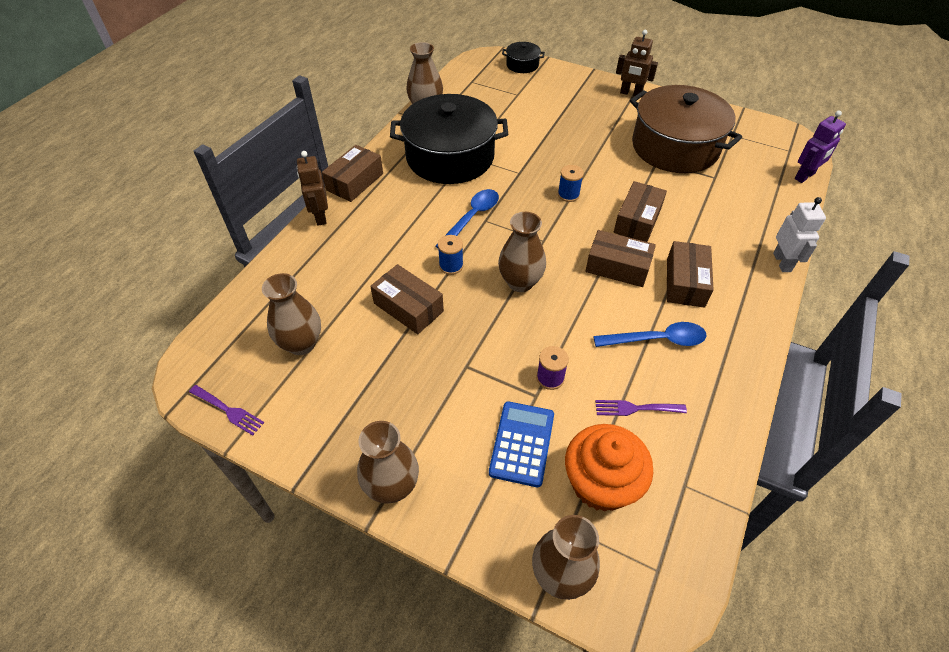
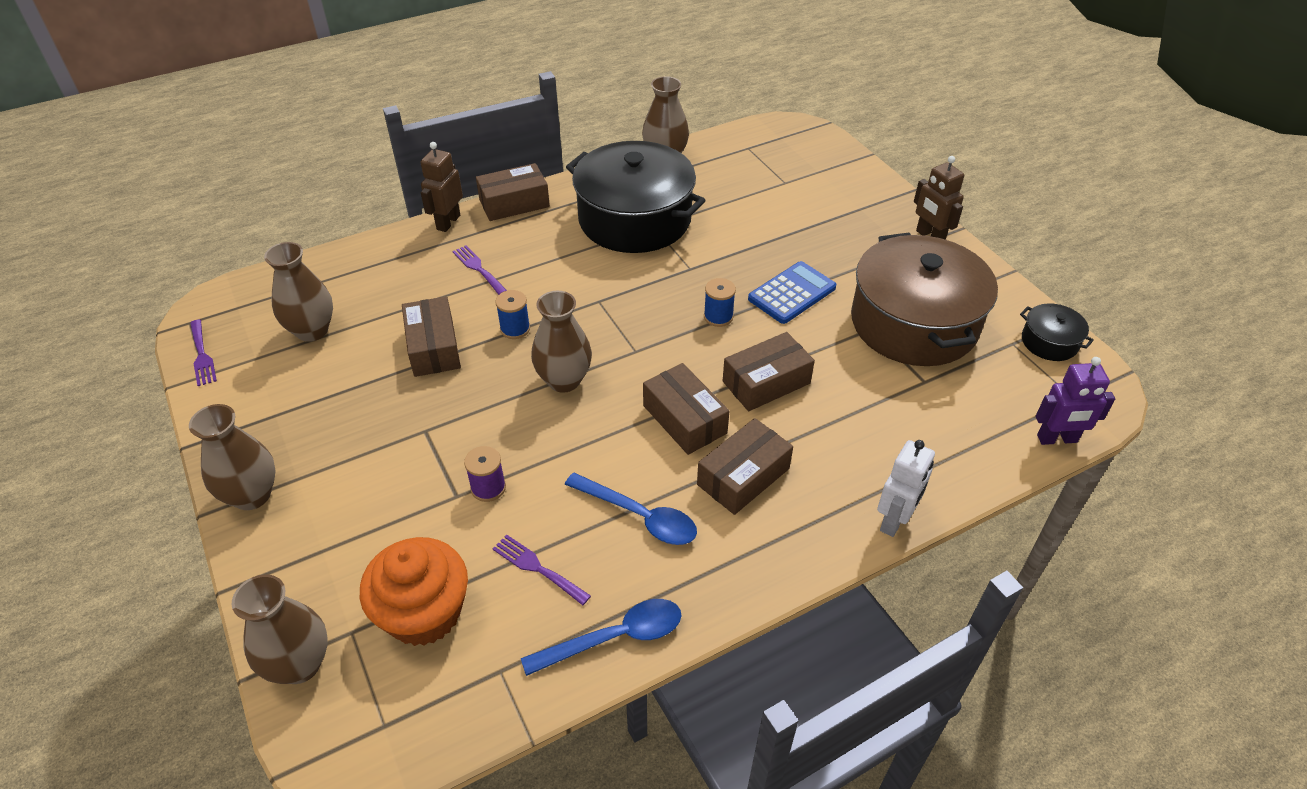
camera: 35 degrees right, 5 degrees down
blue spoon [436,189,499,248] -> blue spoon moved to [521,599,681,676]
blue calculator [489,401,554,487] -> blue calculator moved to [748,261,836,324]
black pot [502,42,545,73] -> black pot moved to [1020,303,1094,361]
none -> purple fork [453,245,507,295]

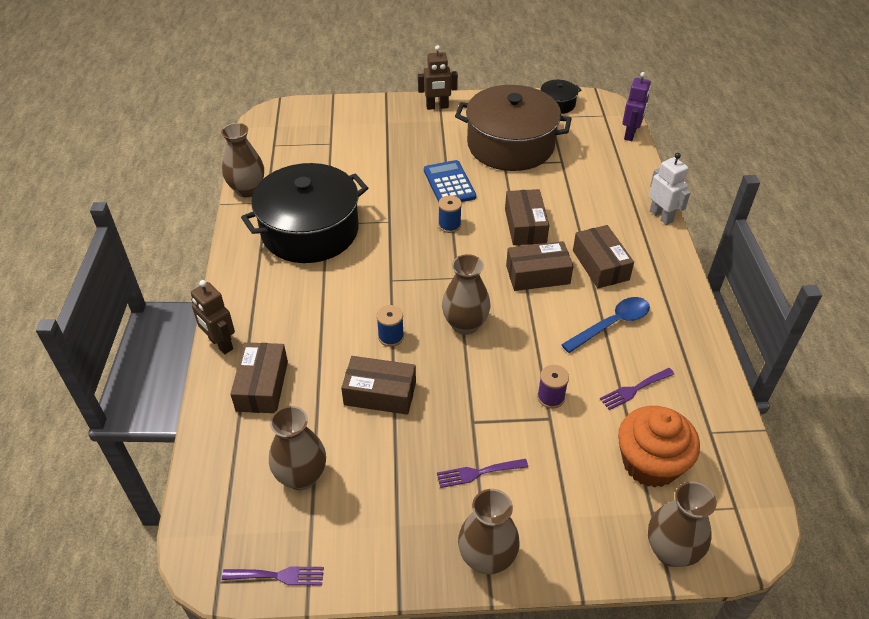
camera: 65 degrees left, 0 degrees up
purple fork [453,245,507,295] -> purple fork moved to [437,459,528,488]
brown box [476,163,550,221] -> brown box moved to [230,342,288,413]
blue spoon [521,599,681,676] -> none

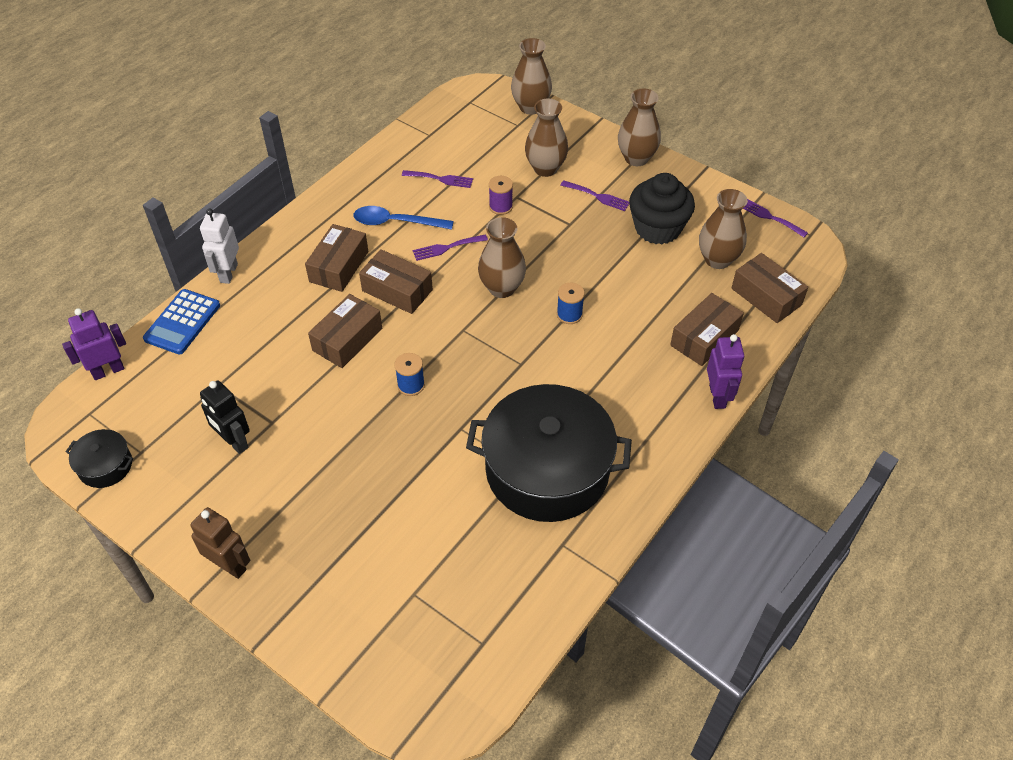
camera: 140 degrees left, 5 degrees up
brown robot [191,280,235,354] -> purple robot [707,334,744,409]
brown vase [221,123,264,197] -> brown vase moved to [525,99,568,177]
brown box [341,356,416,415] -> brown box moved to [731,253,808,323]
blue calculator [424,160,476,202] -> blue calculator moved to [143,289,220,354]
brown pot [455,85,572,171] -> black robot [200,380,250,454]
orange cupcake [618,406,700,488] -> none
none -> purple fork [413,234,488,261]
none -> black cupcake [629,173,695,245]

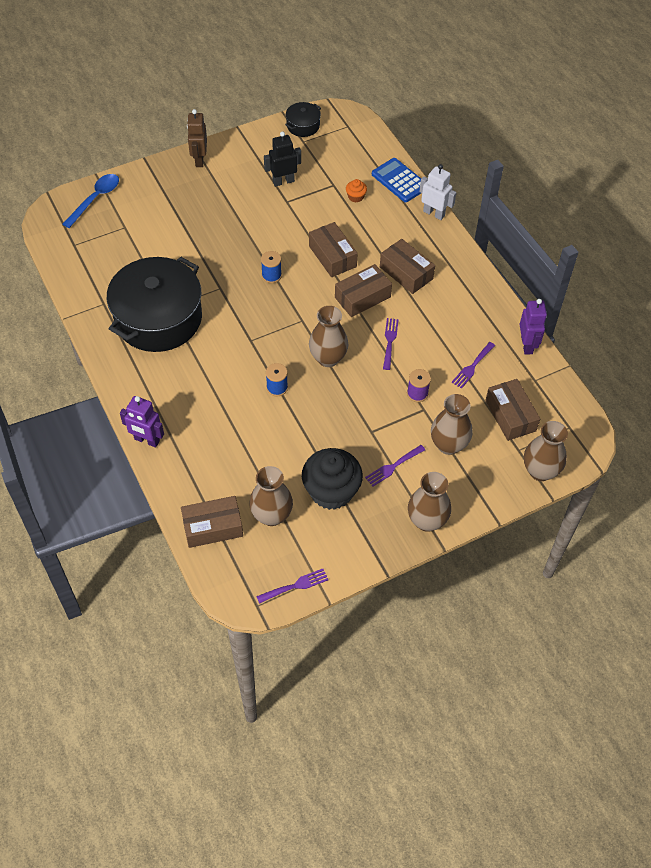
camera: 115 degrees right, 5 degrees up
purple robot [62,308,126,380] -> purple robot moved to [520,299,547,355]
brown robot [191,507,250,579] -> brown robot turned 120 degrees clockwise [187,109,207,167]
blue spoon [353,206,454,230] -> blue spoon moved to [63,174,119,228]
brown box [670,293,744,366] -> brown box moved to [485,379,540,441]
none -> orange cupcake [346,179,367,203]

